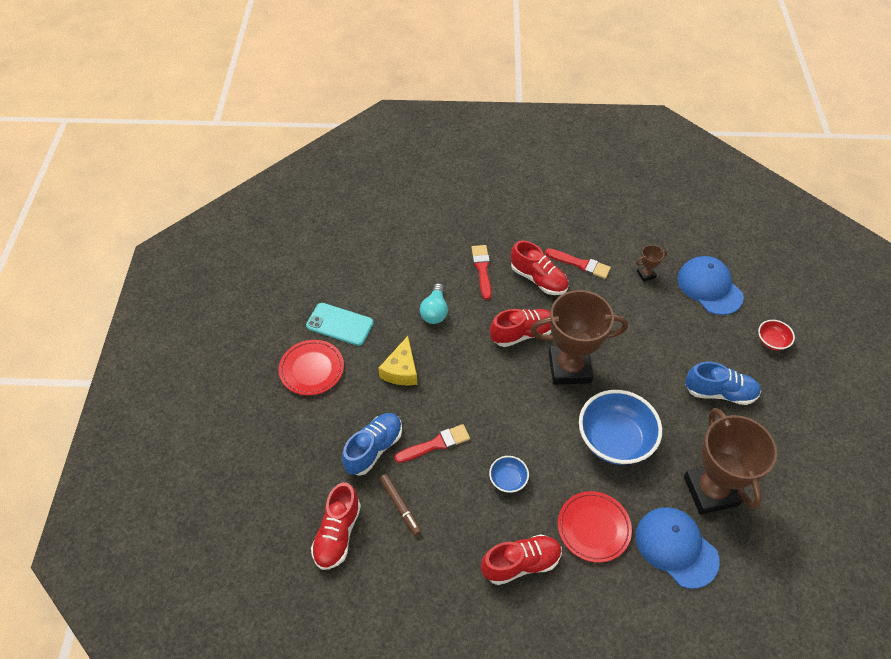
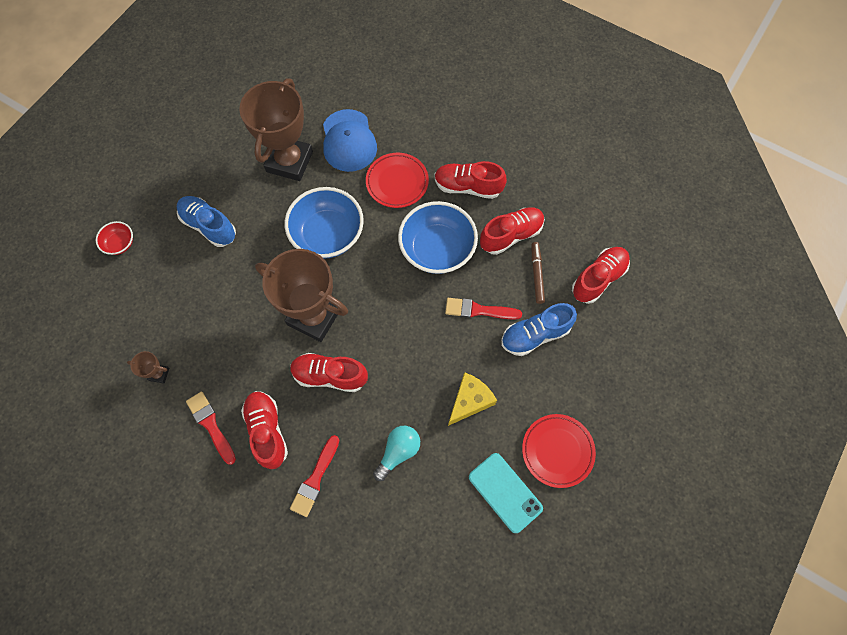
camera: 150 degrees left, 15 degrees up
blue bowl [489,456,529,493] -> blue bowl [398,201,478,274], size x2.11
blue cap [677,256,744,315] -> none
none -> red shoe [480,207,545,255]

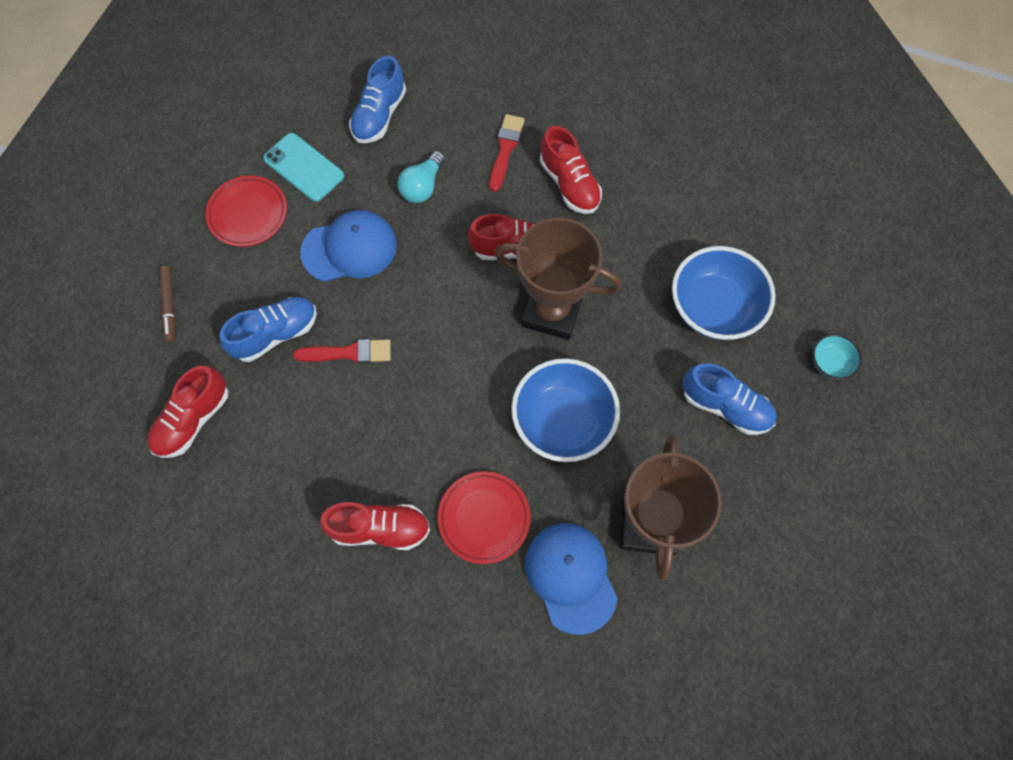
camera: 170 degrees right, 0 degrees up
red bowl [96,221,133,255] -> turquoise bowl [812,334,862,380]
brown trophy [127,351,169,384] -> none
red brush [186,392,236,465] -> none
blue bowl [398,201,478,274] -> blue bowl moved to [672,246,776,340]
yellow cheese [448,372,497,426] -> blue cap [300,210,397,282]
red shoe [480,207,545,255] -> none
brown marker [532,242,545,304] -> brown marker moved to [159,266,176,343]
none -> blue shoe [349,56,406,143]

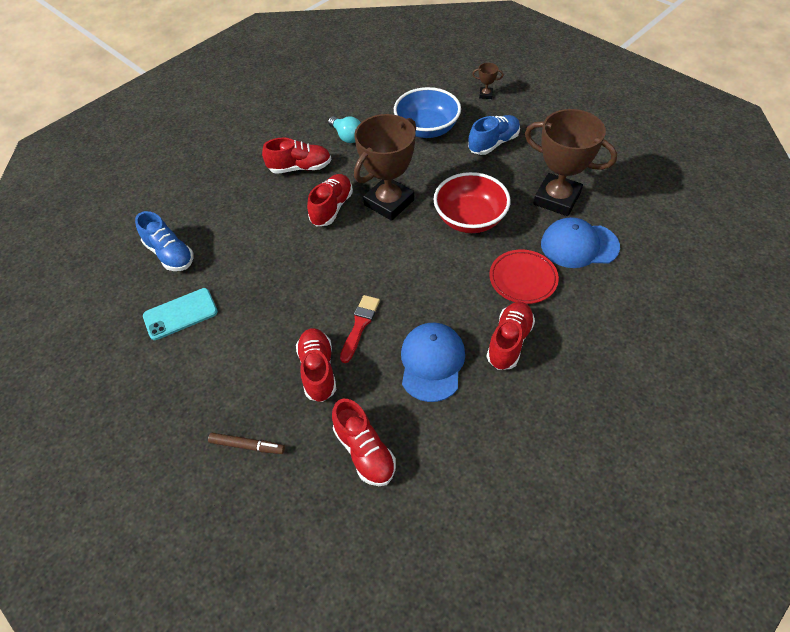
camera: 65 degrees left, 15 degrees down
red plate [205,175,287,247] -> none
blue shoe [220,297,317,362] -> red shoe [296,328,336,402]
blue cap [300,210,397,282] -> blue cap moved to [401,323,465,402]
turquoise light bulb [398,151,445,203] -> turquoise light bulb moved to [328,116,361,143]
red brush [489,114,525,191] -> none
blue bowl [511,358,620,462] -> red bowl [433,172,511,233]
turquoise bowl [812,334,862,380] -> brown trophy [472,63,504,99]

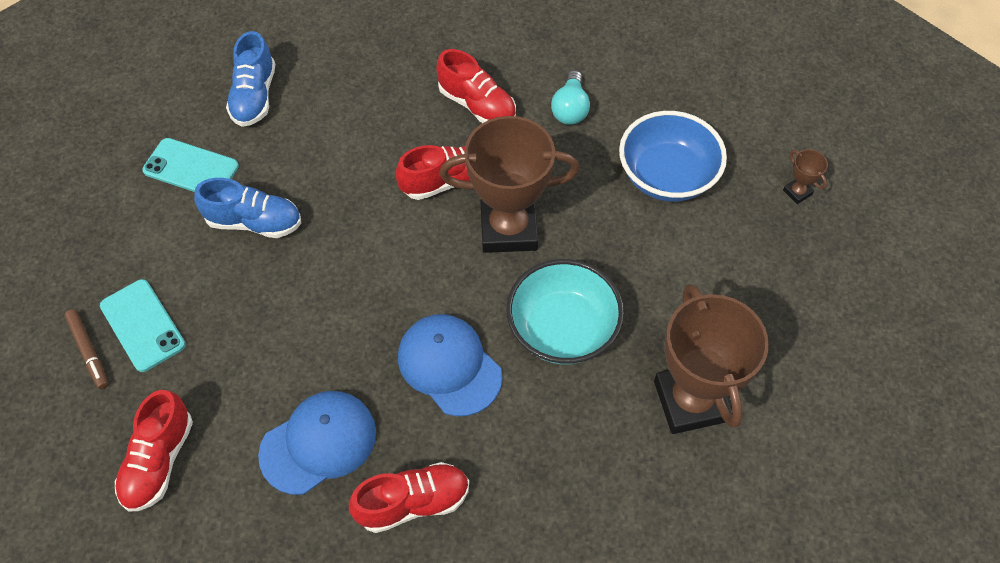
camera: 45 degrees right, 5 degrees up
red shoe [296,328,336,402] -> none
red brush [340,295,380,363] -> none
red bowl [433,172,511,233] -> turquoise bowl [506,259,624,365]
blue shoe [468,115,520,155] -> blue shoe moved to [194,178,301,238]
red plate [489,249,559,304] -> none
blue cap [541,217,620,268] -> blue cap moved to [398,314,502,416]
none -> turquoise phone [100,279,186,372]

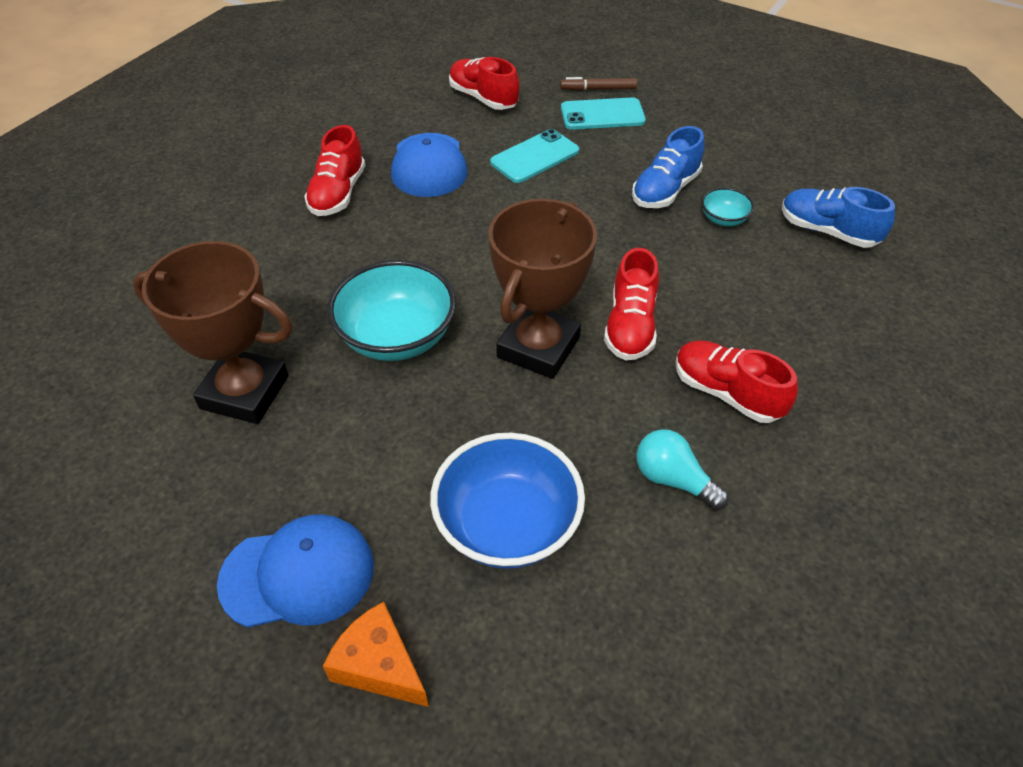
camera: 120 degrees right, 10 degrees down
turquoise phone [142,138,239,192] -> turquoise phone moved to [490,129,579,183]
blue cap [398,314,502,416] -> blue cap moved to [217,514,374,628]
red shoe [436,49,516,123] -> red shoe turned 60 degrees clockwise [676,340,798,423]
brown trophy [783,149,828,204] -> orange cheese [323,602,429,707]
none -> turquoise bowl [701,187,754,226]

